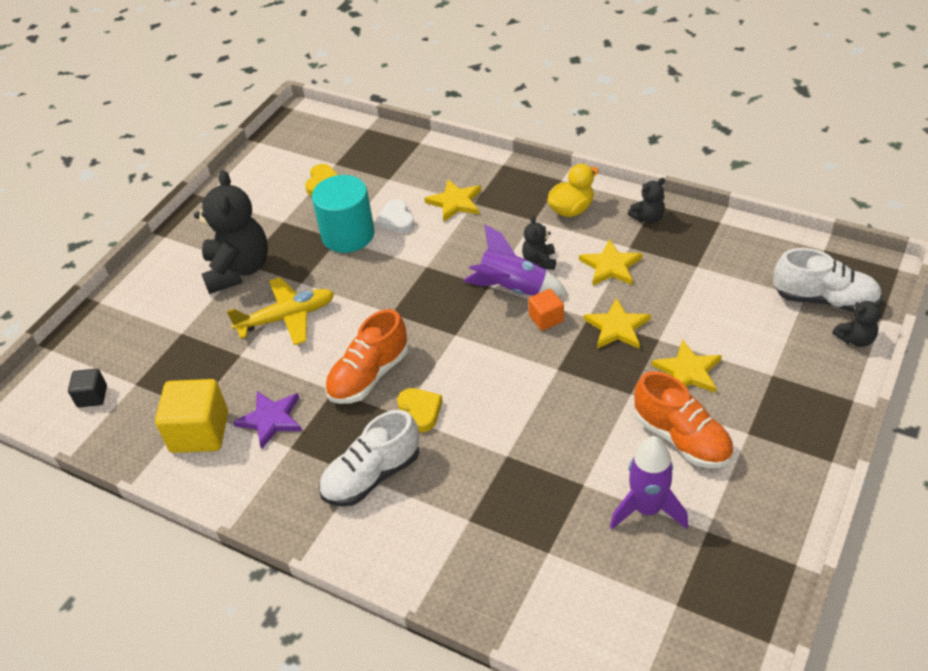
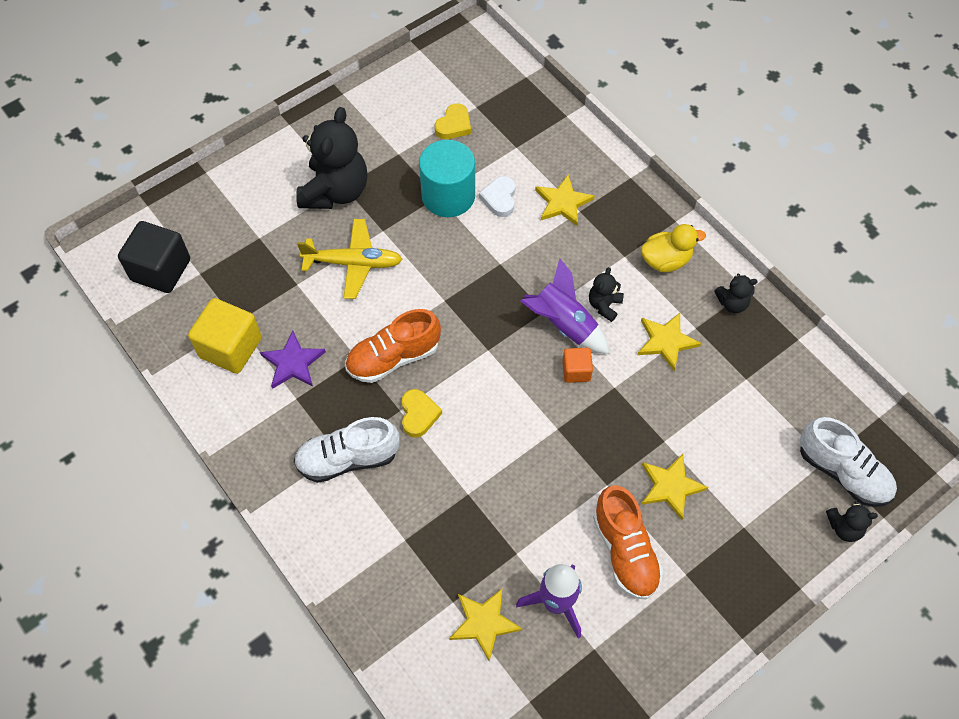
camera: 20 degrees right, 15 degrees up
black cube [68,369,107,407] -> black cube [118,221,190,293], size x1.87
yellow star [584,297,651,349] -> yellow star moved to [449,589,522,662]

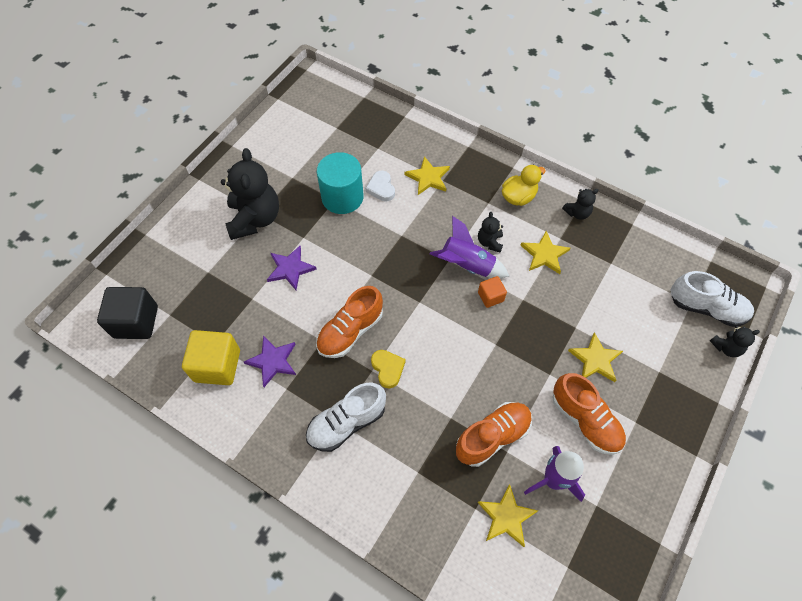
camera: 20 degrees left, 0 degrees up
yellow plane [297,219,403,299] -> purple star [267,246,317,290]
yellow heart [435,103,471,139] -> none
none -> orange shoe [456,402,532,467]

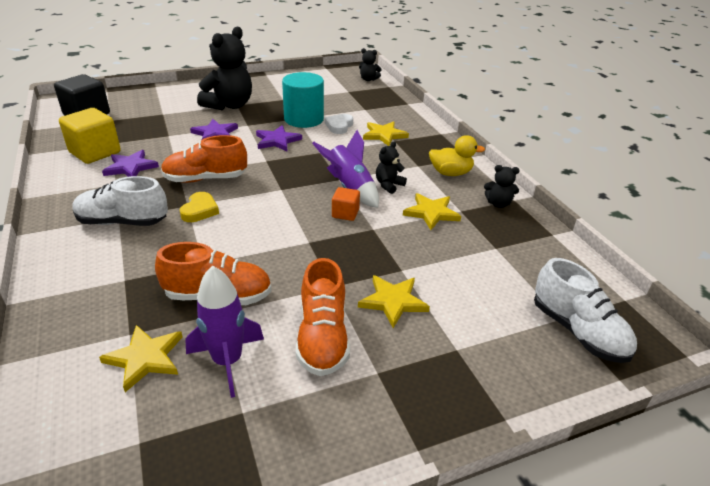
camera: 35 degrees right, 25 degrees down
black teddy bear [710,326,760,357] -> black teddy bear moved to [359,48,382,81]
none -> purple star [256,125,302,151]

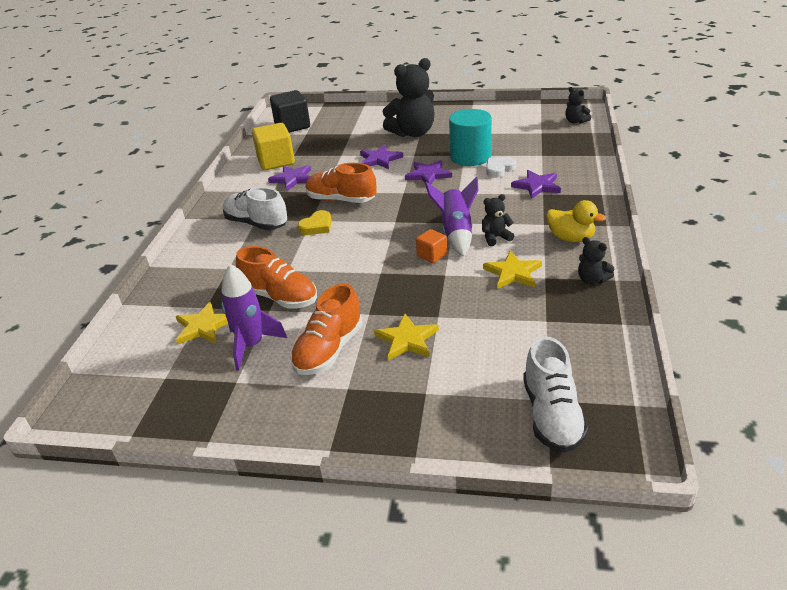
camera: 35 degrees right, 0 degrees up
yellow star [363,121,409,146] -> purple star [511,170,561,199]

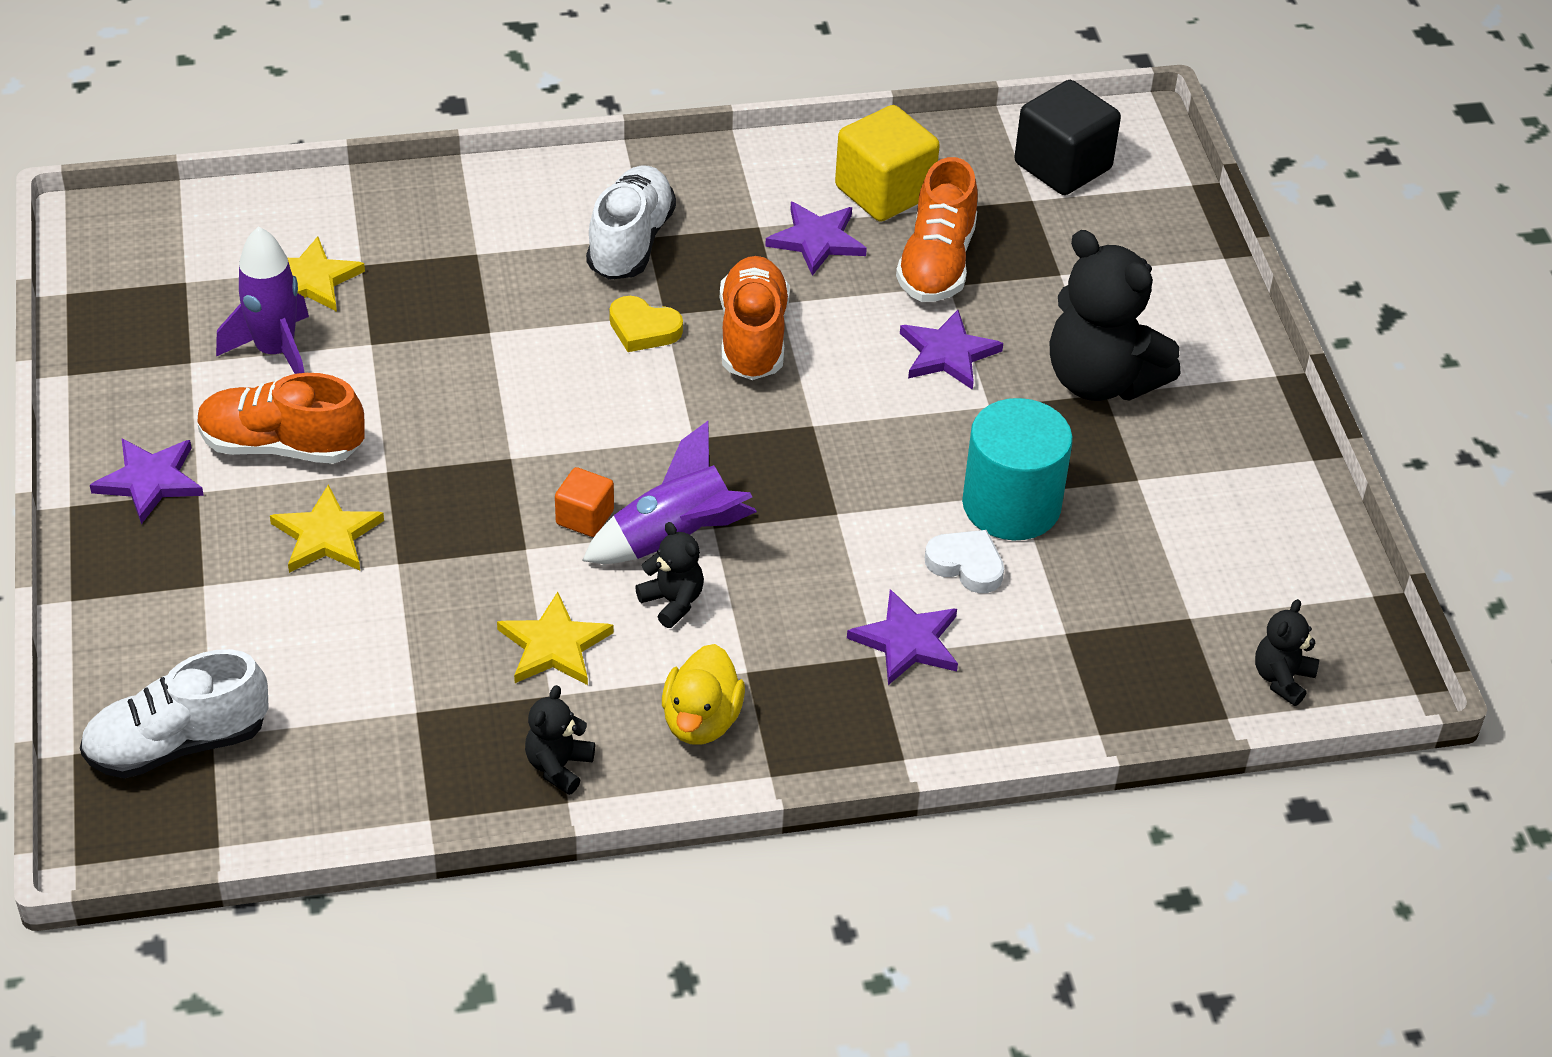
camera: 65 degrees right, 10 degrees up
orange shoe [236,246,317,309] -> orange shoe moved to [896,157,978,302]
purple star [405,160,452,185] -> purple star moved to [90,439,204,524]

